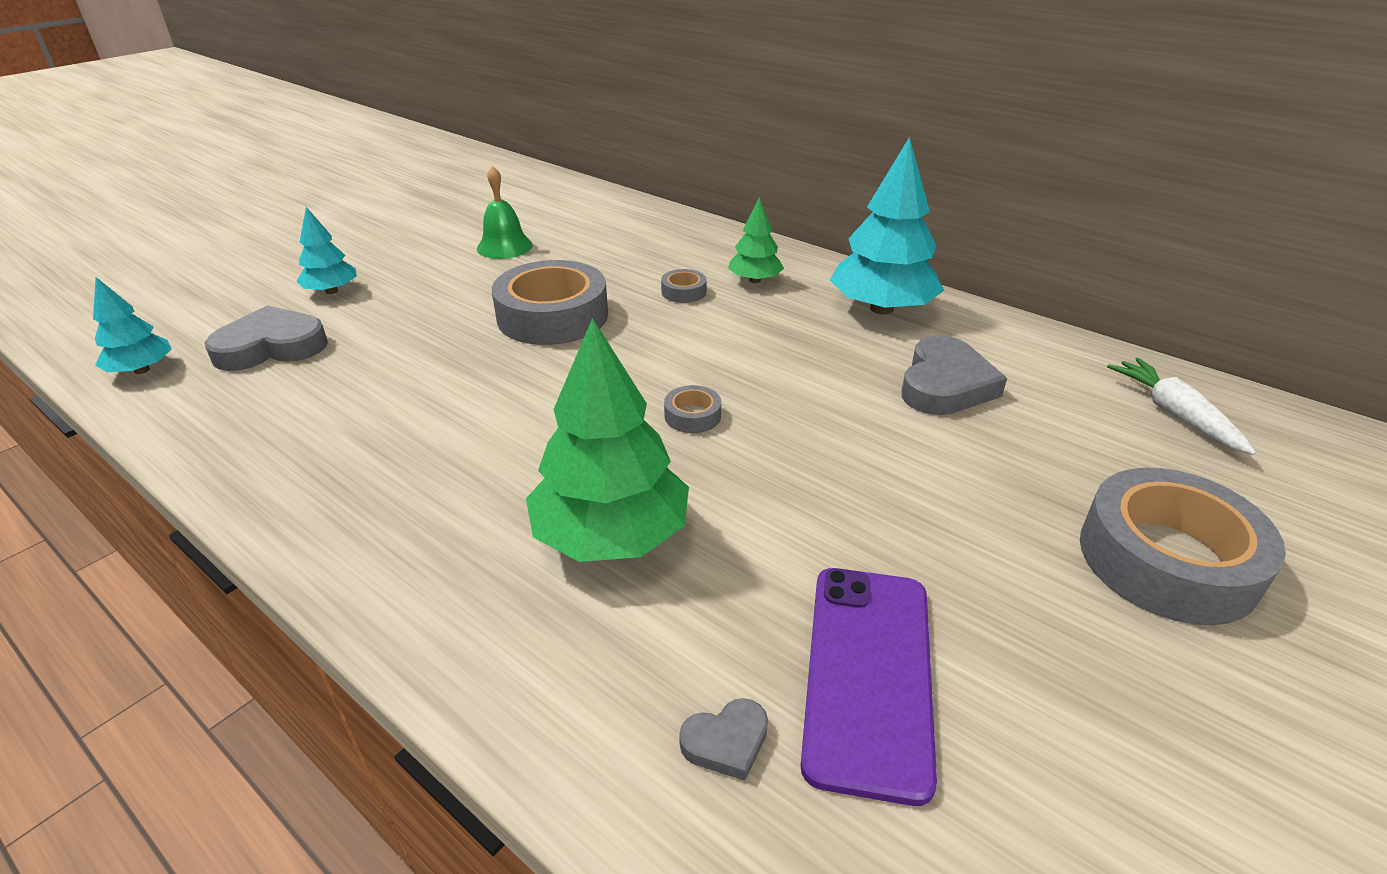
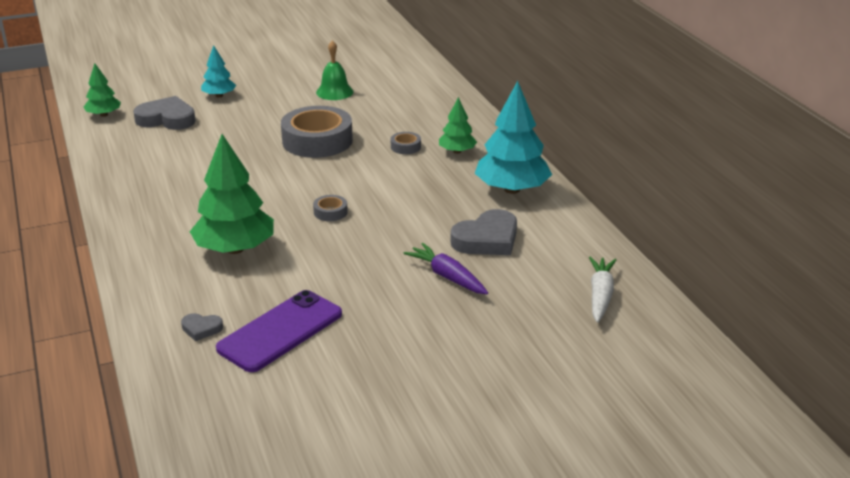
camera: 30 degrees right, 5 degrees down
turquoise tree [93,277,172,374] -> green tree [84,63,121,117]
grey tape [1080,468,1286,625] -> none
none -> purple carrot [404,243,488,294]

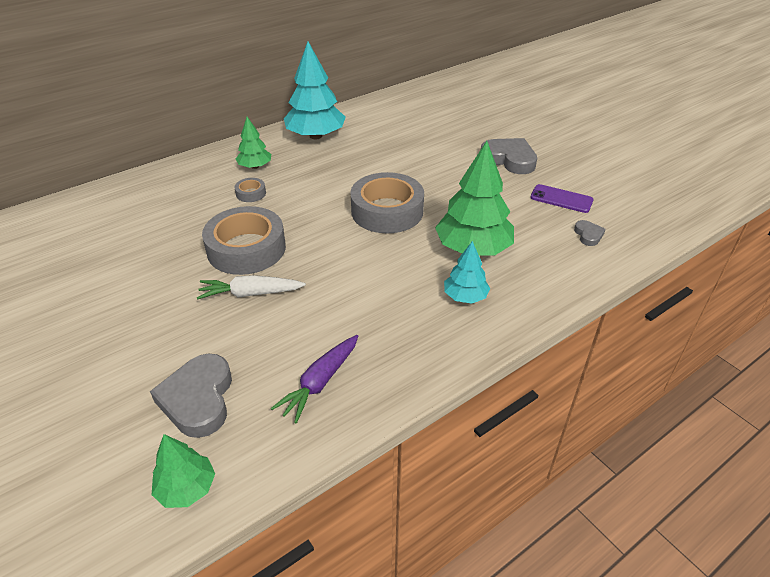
camera: 105 degrees left, 10 degrees up
turquoise tree [201,45,236,98] -> turquoise tree moved to [444,241,490,304]
purple phone [216,290,342,372] -> purple phone [530,184,593,213], size x0.61
grey tape [313,195,348,221] -> grey tape [350,172,424,233], size x2.33
green bell [316,40,353,100] -> none
purple carrot [404,243,488,294] -> purple carrot moved to [271,335,358,424]
grey heart [451,209,517,255] -> grey heart moved to [481,138,537,174]
white carrot [589,256,616,323] -> white carrot moved to [197,275,306,299]

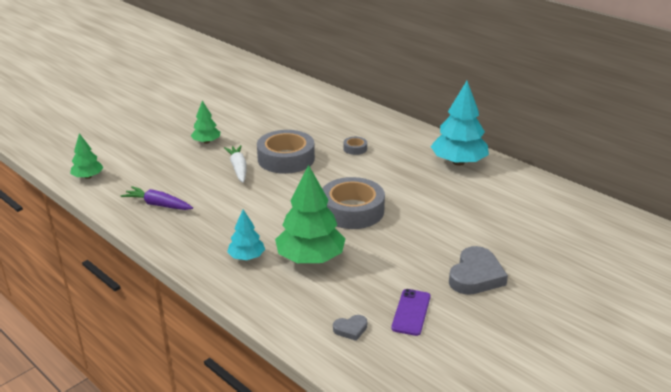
camera: 80 degrees right, 10 degrees down
grey heart [150,354,232,438] -> none
green tree [236,117,271,169] -> green tree moved to [191,101,220,144]

